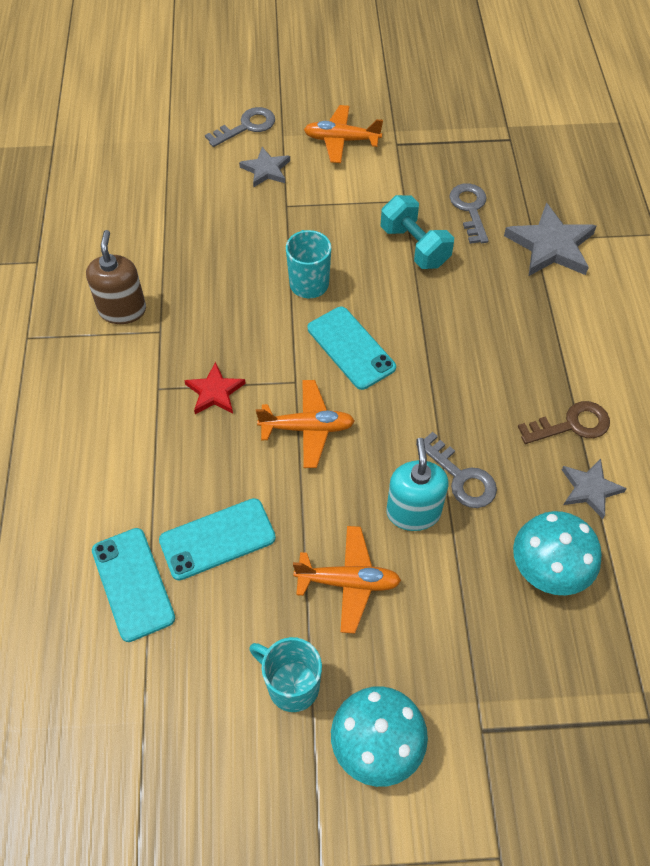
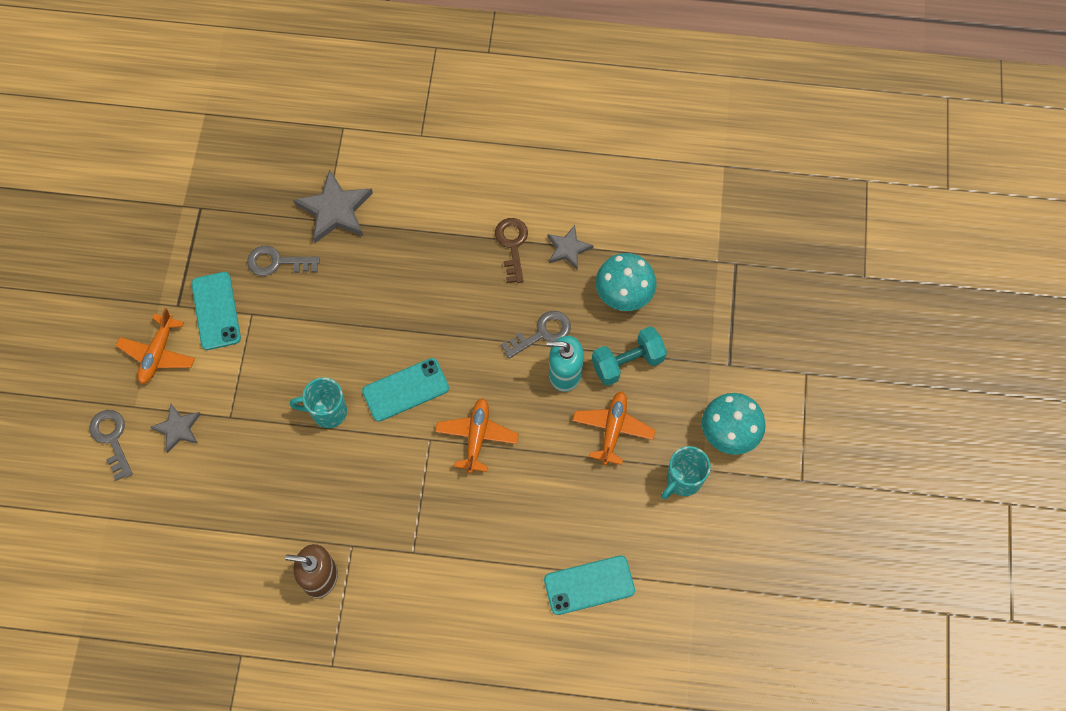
camera: 80 degrees left, 10 degrees up
turquoise phone [159,498,276,580] -> turquoise phone moved to [191,272,241,350]
red star [184,362,246,414] -> none
turquoise dumbbell [381,195,454,269] -> turquoise dumbbell moved to [592,326,667,386]

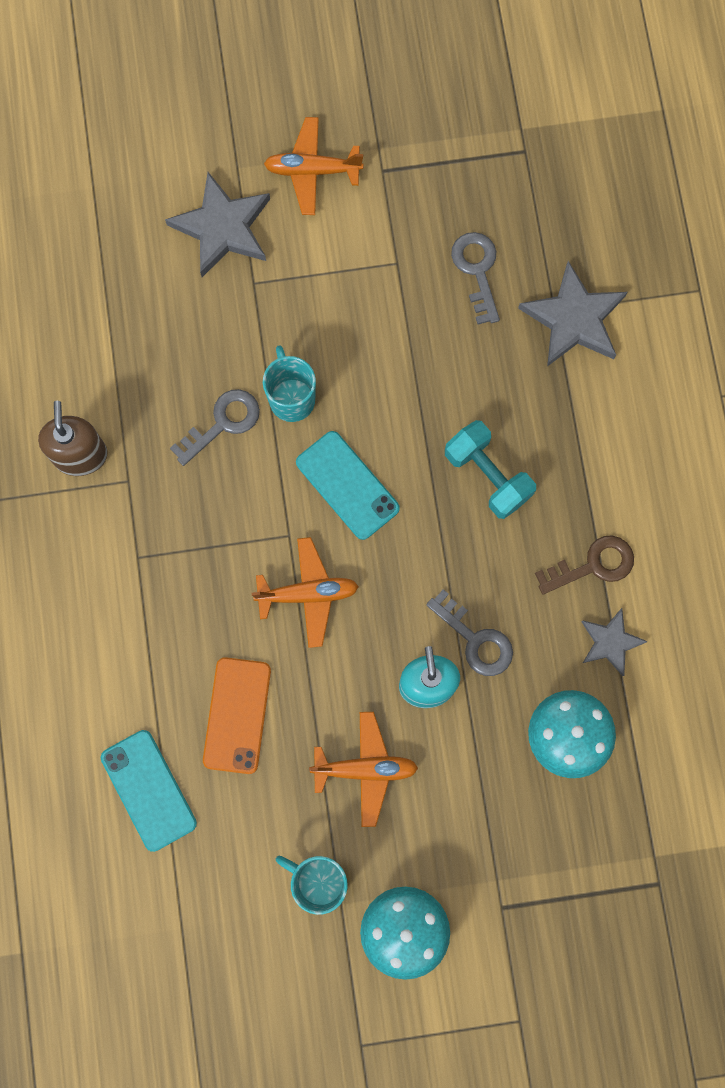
camera: 75 degrees right, 10 degrees up
grey key [89,410,133,481] -> grey key moved to [170,389,260,466]
grey star [150,404,201,453] -> grey star [165,172,270,277], size x1.67
turquoise phone [191,272,241,350] -> none
turquoise dumbbell [592,326,667,386] -> turquoise dumbbell moved to [445,420,536,519]
none -> orange phone [203,657,271,774]

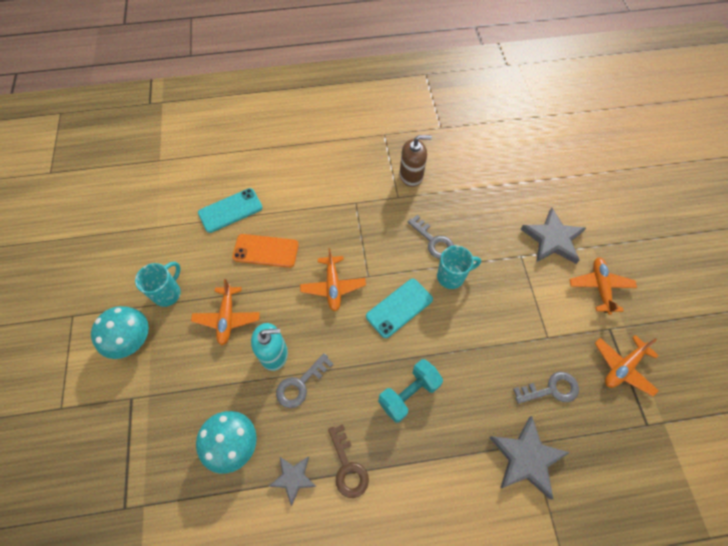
camera: 90 degrees right, 15 degrees down
none -> orange plane [594,335,659,397]

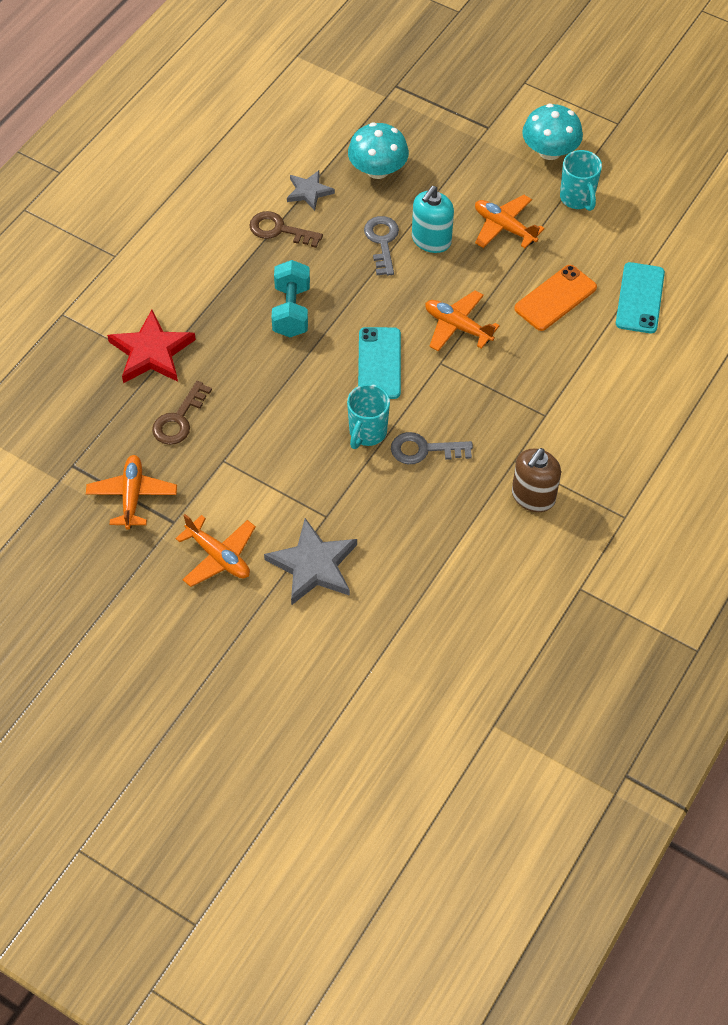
camera: 130 degrees right, 5 degrees down
grey star [489,416,570,499] -> red star [107,310,196,383]
grey key [513,372,579,404] -> brown key [152,381,212,445]

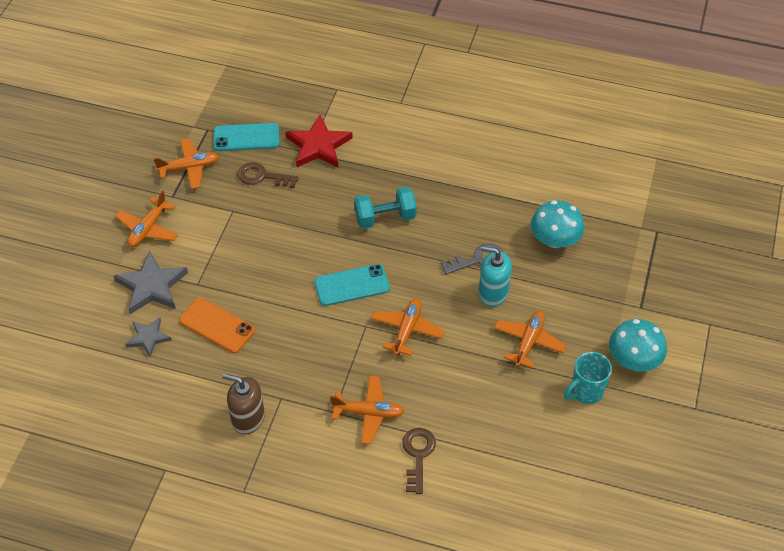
camera: 75 degrees right, 5 degrees down
brown key [250,211,323,248] -> brown key moved to [403,428,436,494]
grey star [287,170,335,211] -> grey star moved to [125,317,171,357]
turquoise mug [347,384,390,449] -> none
grey key [391,432,473,464] -> none
orange phone [514,265,597,331] -> orange phone moved to [179,298,255,353]
turquoise phone [616,262,665,333] -> turquoise phone moved to [213,123,279,151]
none -> orange plane [330,376,404,444]

